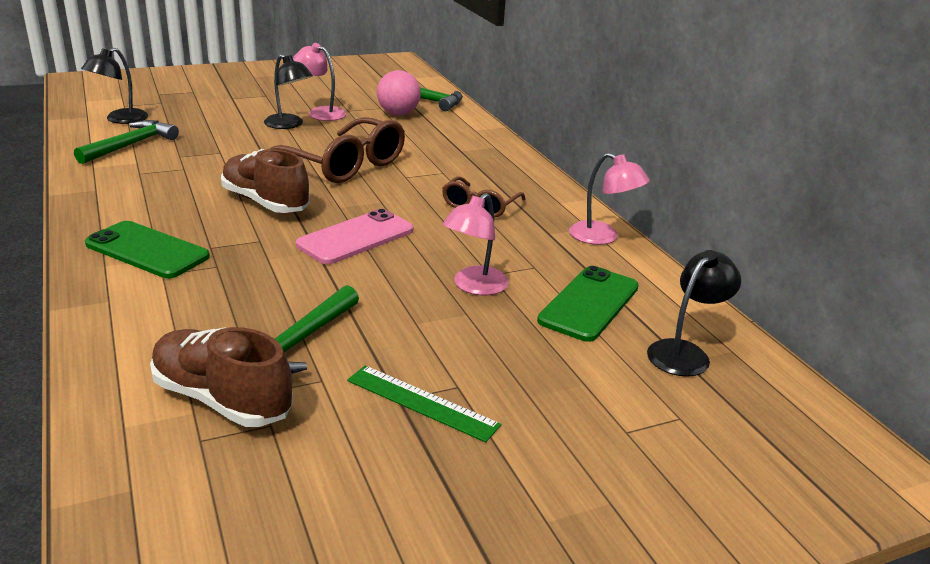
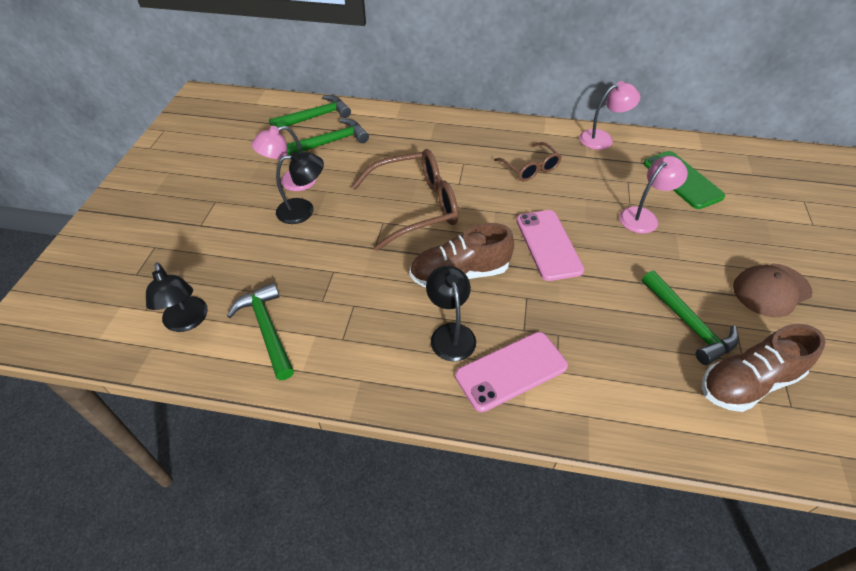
camera: 55 degrees left, 20 degrees up
green phone [85,221,210,278] -> pink phone [455,332,568,412]
green ruler [347,365,501,442] -> brown cap [733,263,812,317]
pink ball [377,70,421,115] -> green hammer [287,118,369,155]
pink lamp [443,193,509,295] -> pink lamp turned 105 degrees counterclockwise [619,156,688,233]
black lamp [647,250,741,377] -> black lamp moved to [426,266,476,361]

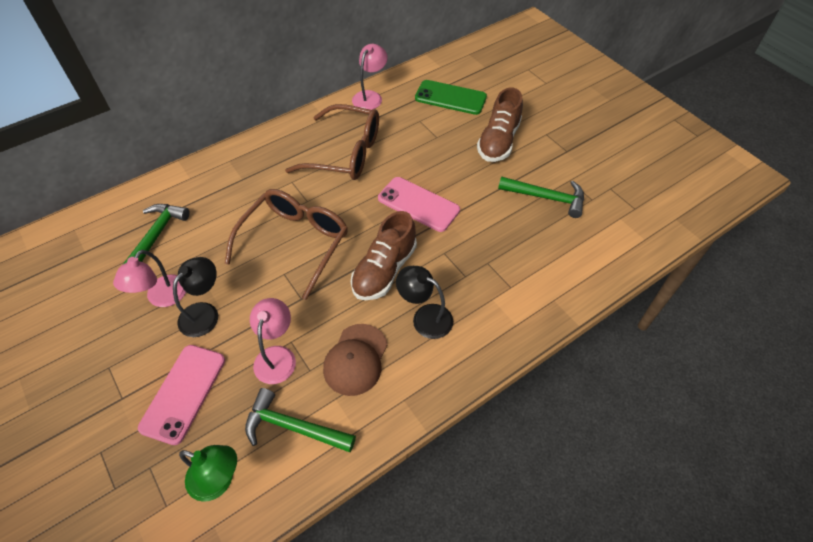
camera: 45 degrees left, 5 degrees up
black lamp [146,262,208,332] -> green lamp [179,445,237,502]
green hammer [269,95,351,127] -> none
pink phone [455,332,568,412] -> pink phone moved to [138,345,225,445]
brown glasses [494,142,562,181] -> brown glasses [285,104,379,180], size x1.78
pink lamp [619,156,688,233] -> pink lamp moved to [250,298,296,384]
brown shoe [702,324,826,412] -> brown shoe moved to [477,87,523,162]
brown cap [733,263,812,317] -> brown cap moved to [323,324,388,396]

